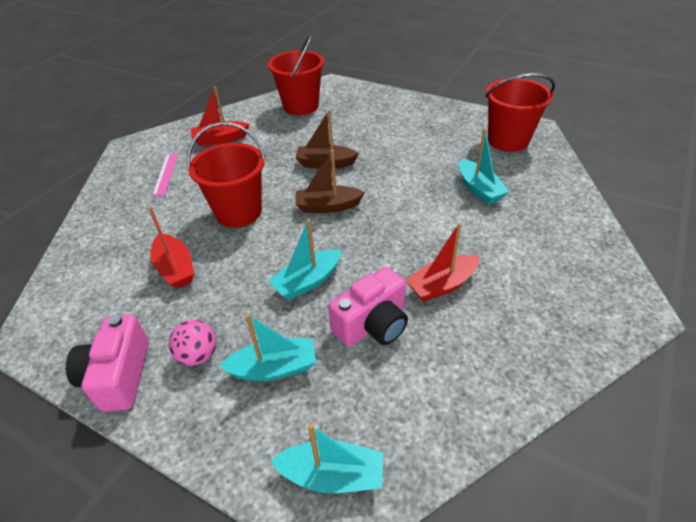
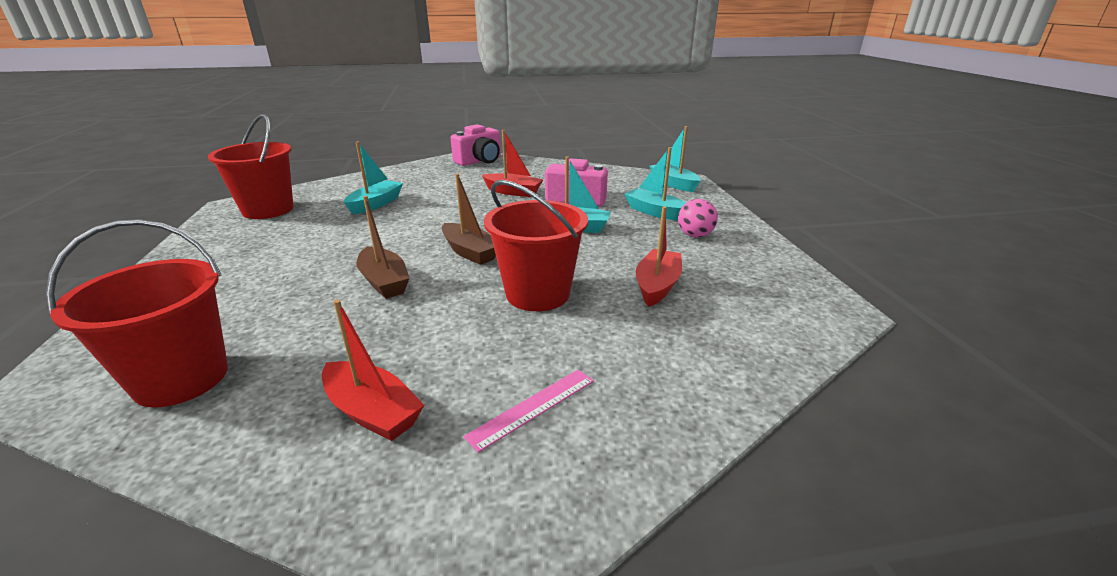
camera: 130 degrees left, 15 degrees down
pink camera [66,314,149,412] -> pink camera moved to [451,124,501,166]

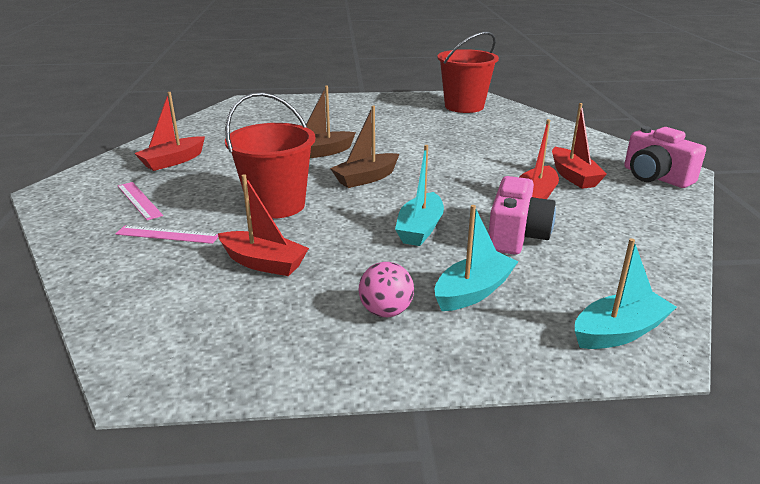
camera: 95 degrees right, 0 degrees up
red bucket [45,219,228,408] -> none
turquoise boat [344,141,403,215] -> none
none -> pink ruler [116,226,218,244]
none -> red boat [552,103,607,189]

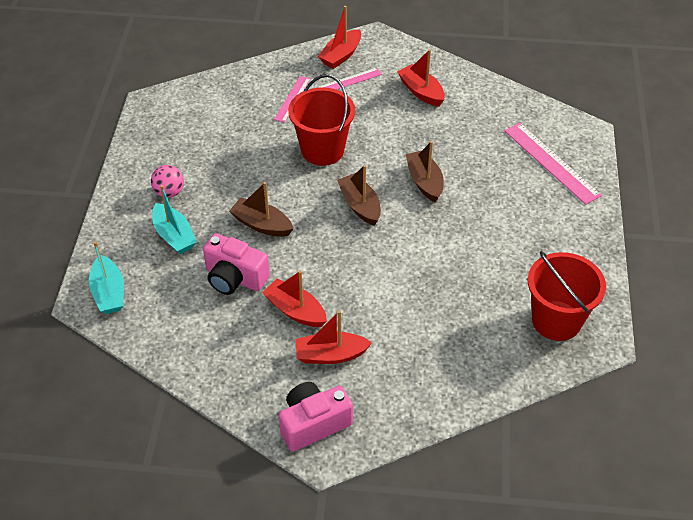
camera: 100 degrees right, 20 degrees up
red boat [218,174,309,276] -> red boat moved to [318,6,361,69]
turquoise boat [395,145,444,246] -> brown boat [229,182,293,237]
none -> pink ruler [504,123,602,205]

